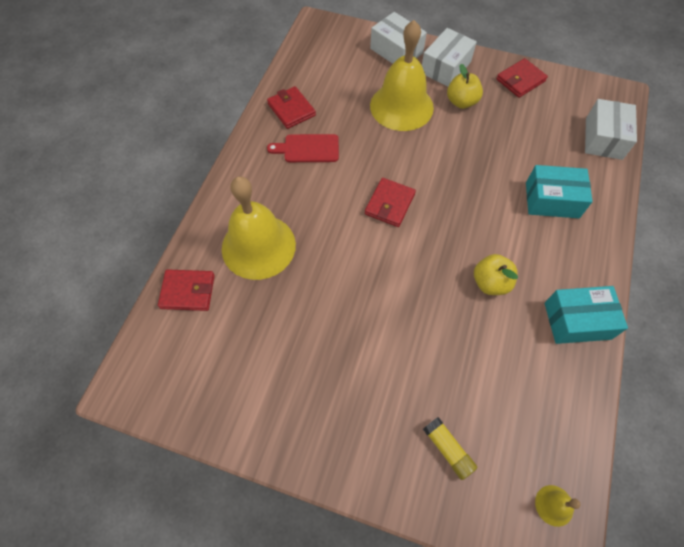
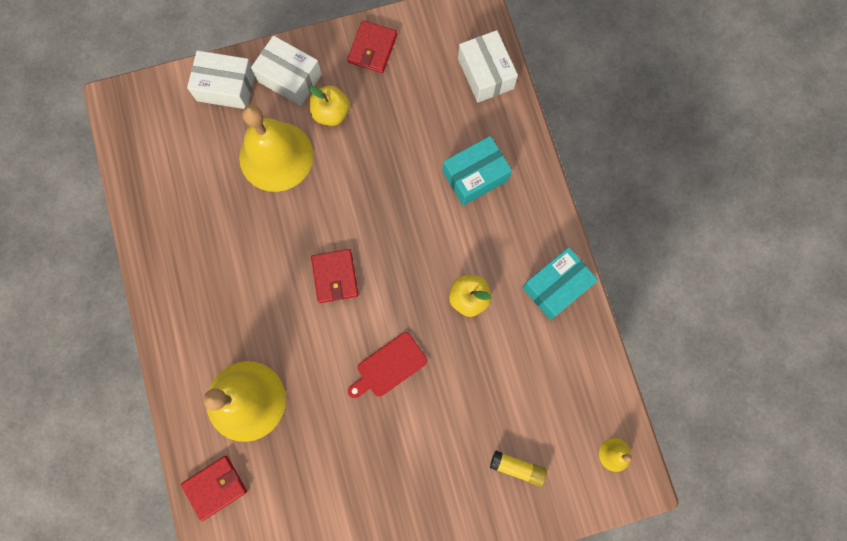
camera: 35 degrees left, 15 degrees up
red wallet [267,86,316,129] -> none
red cutting board [267,134,339,162] -> red cutting board moved to [348,332,427,398]
white box [422,28,477,87] -> white box turned 60 degrees counterclockwise [251,36,322,106]

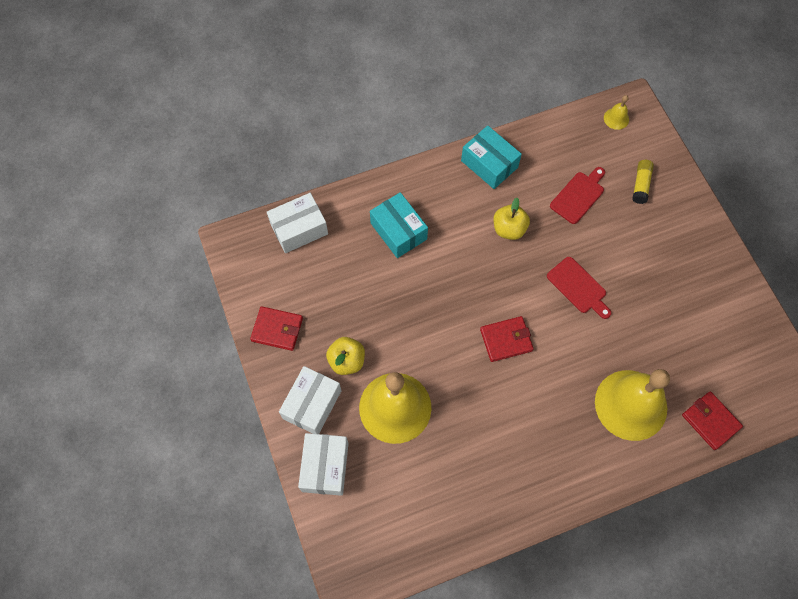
camera: 95 degrees left, 10 degrees down
none -> red cutting board [550,167,605,224]

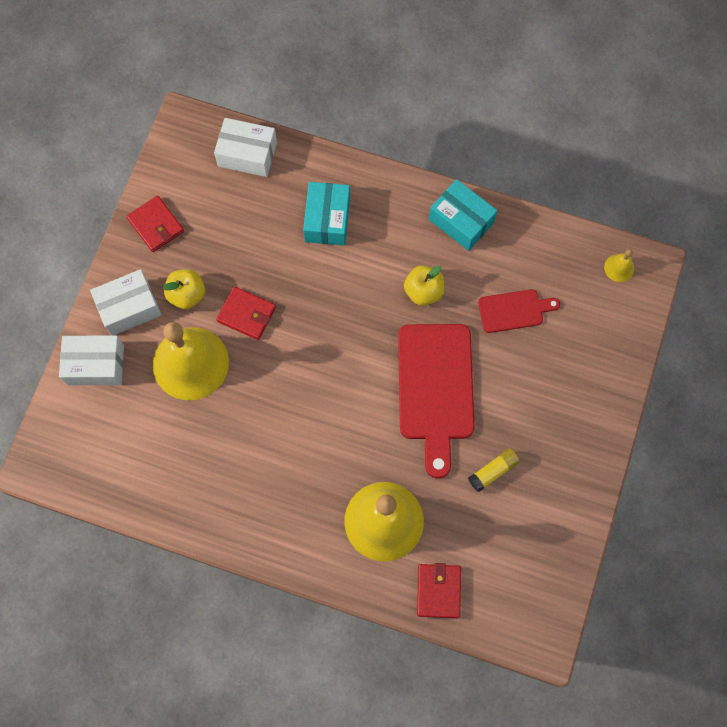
camera: 40 degrees right, 5 degrees up
white box [298,433,349,496] -> white box turned 45 degrees clockwise [59,336,124,385]
turquoise box [461,126,522,189] -> turquoise box turned 45 degrees counterclockwise [429,179,497,251]
red wallet [480,316,534,362] -> red wallet moved to [216,287,276,340]
red cutting board [547,257,611,319] -> red cutting board [398,324,475,479], size x1.91
yellow glue stick [632,160,654,204] -> yellow glue stick moved to [468,448,520,492]

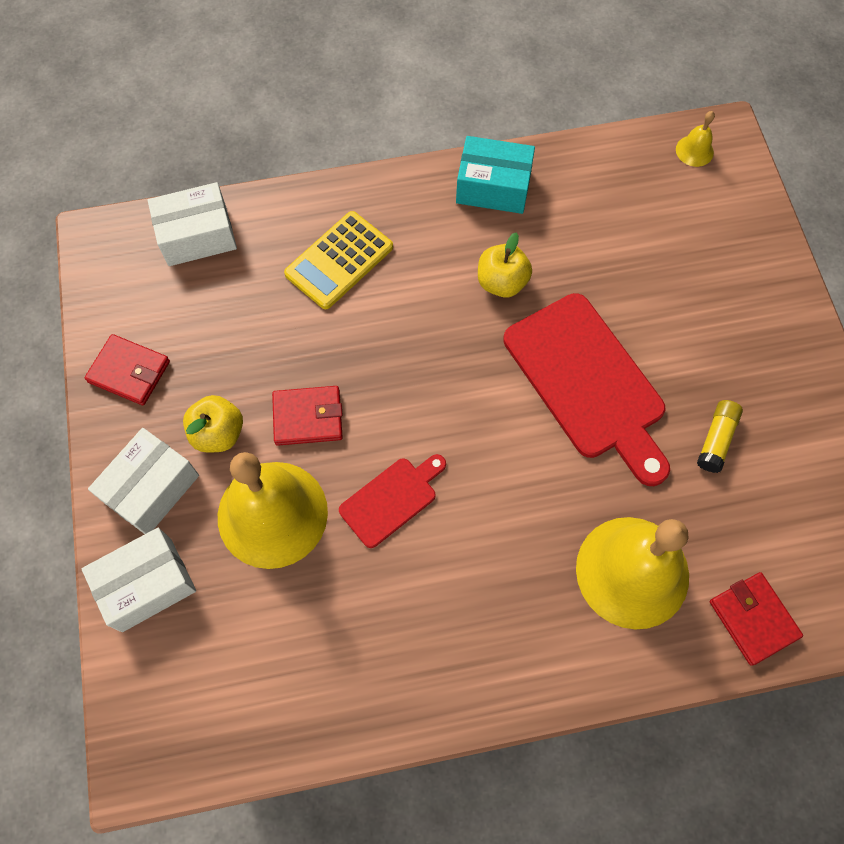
camera: 30 degrees left, 5 degrees down
turquoise box [303,182,350,246] -> yellow calculator [284,211,393,309]
red cutting board [478,289,560,333] -> red cutting board moved to [339,454,446,548]

